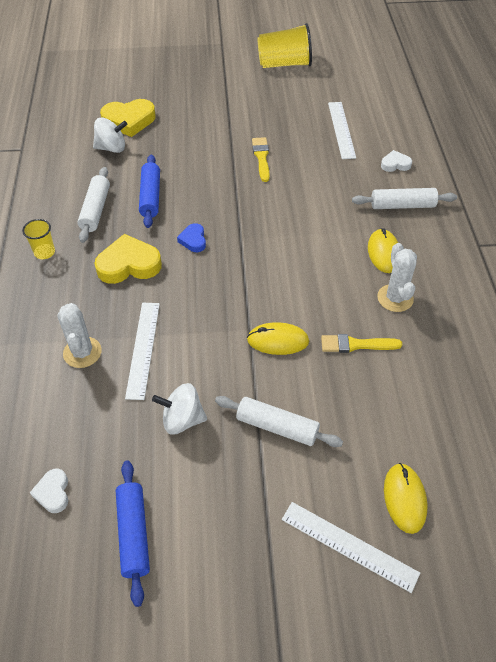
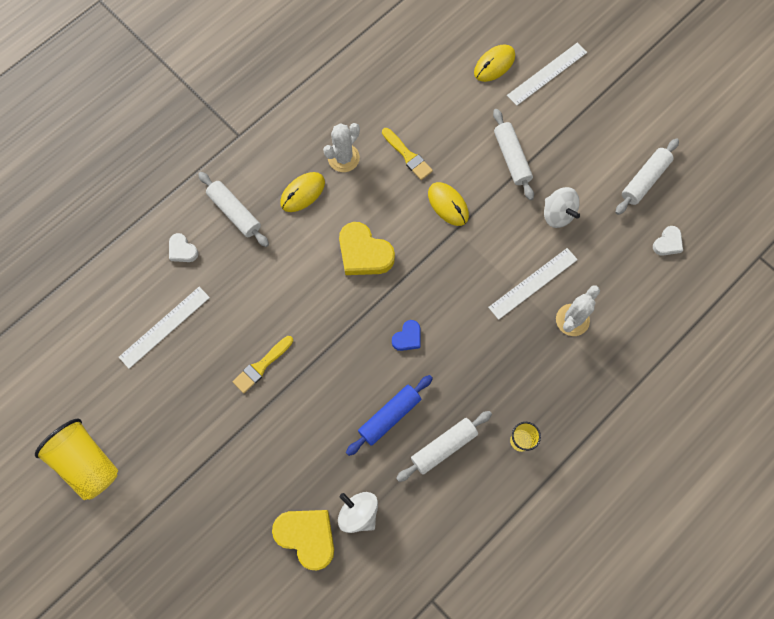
camera: 130 degrees left, 20 degrees up
yellow heart [94,234,162,284] -> yellow heart moved to [339,222,395,275]
blue rolling pin [116,460,150,607] -> white rolling pin [615,138,679,215]
white ruler [282,502,420,593] -> white ruler turned 60 degrees clockwise [507,42,587,106]

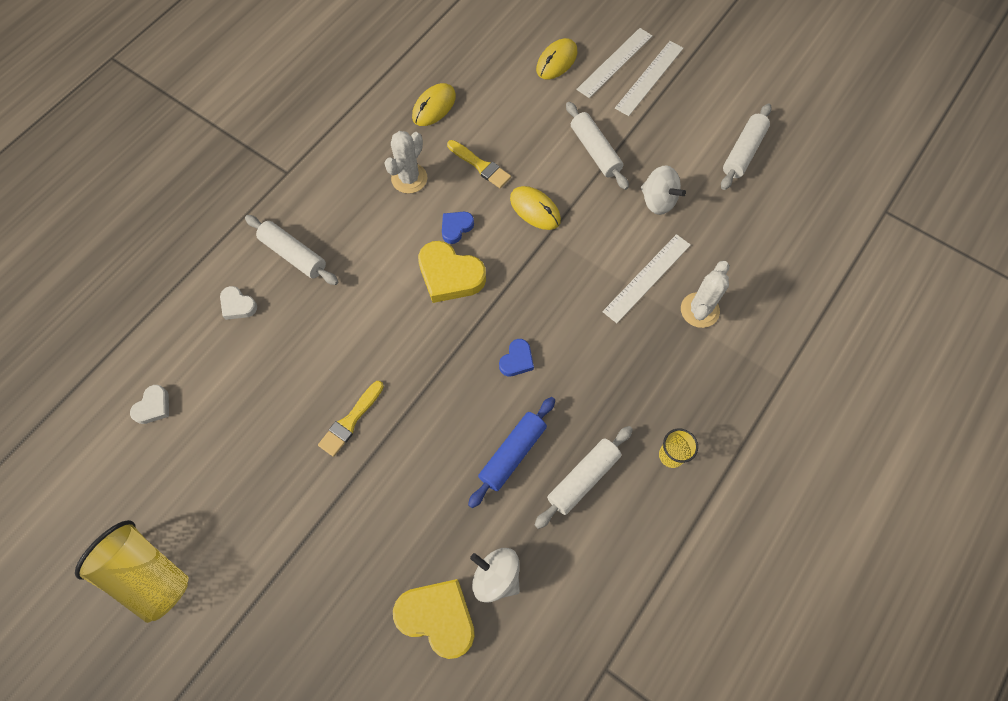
camera: 10 degrees left, 5 degrees down
white ruler [119,287,210,369] -> white ruler moved to [615,41,683,116]
yellow mouse [280,172,325,212] -> yellow mouse moved to [412,83,456,126]
white heart [653,226,683,256] -> white heart moved to [130,385,169,424]
none -> blue heart [442,212,474,244]

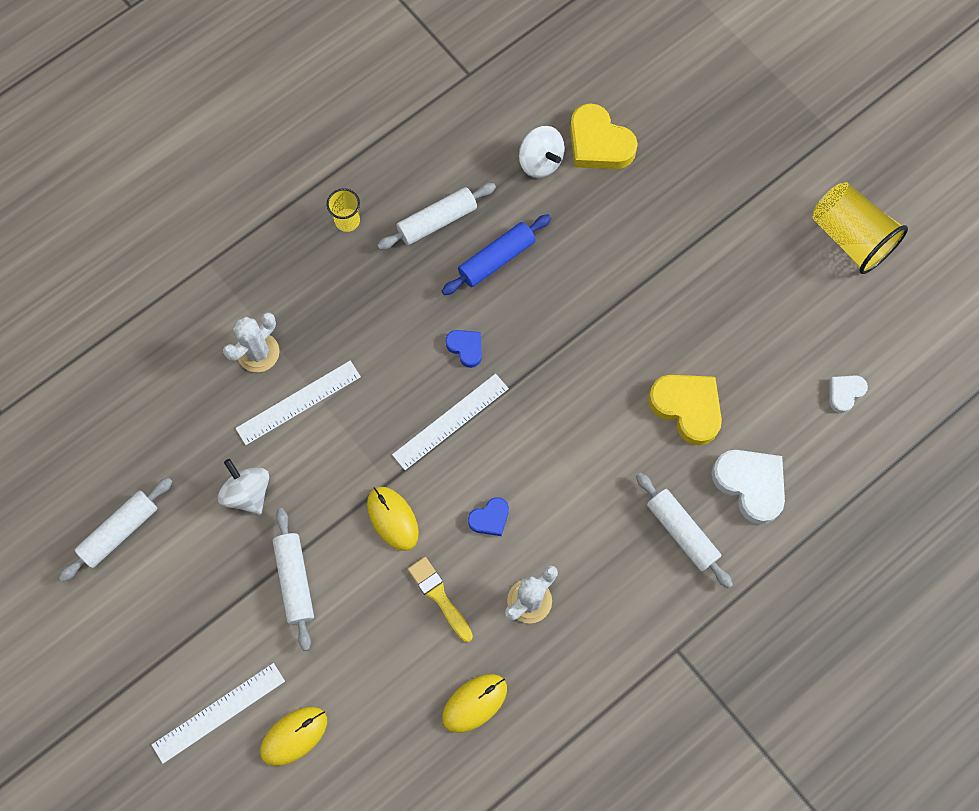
camera: 165 degrees left, 5 degrees up
white heart [220,286,257,320] -> white heart [711,450,785,524], size x1.87
yellow brush [318,381,384,457] -> none
yellow heart [418,241,486,303] -> yellow heart moved to [648,375,722,446]
blue heart [499,339,534,377] -> blue heart turned 90 degrees clockwise [445,330,482,368]
white ruler [615,41,683,116] -> white ruler moved to [392,374,509,470]

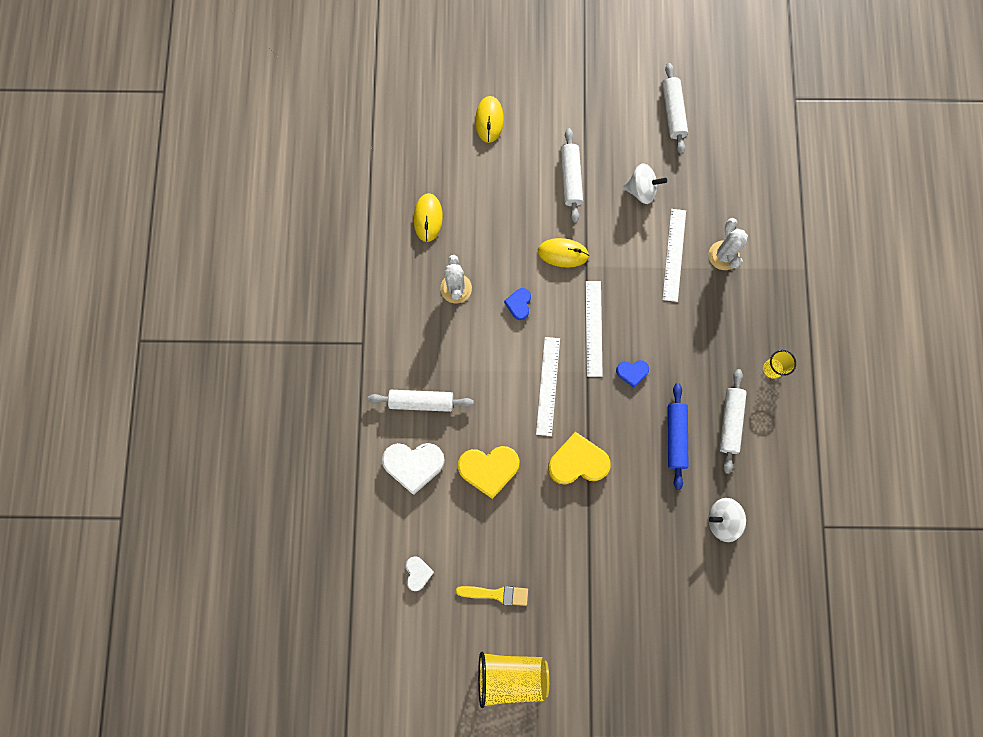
camera: 130 degrees right, 5 degrees up
white ruler [152,663,285,764] -> white ruler moved to [536,337,560,436]
white rolling pin [273,508,314,651] -> white rolling pin turned 60 degrees clockwise [561,128,583,223]
yellow brush [408,557,473,642] -> yellow brush moved to [456,586,528,606]
yellow heart [570,103,638,169] -> yellow heart moved to [548,432,611,485]

